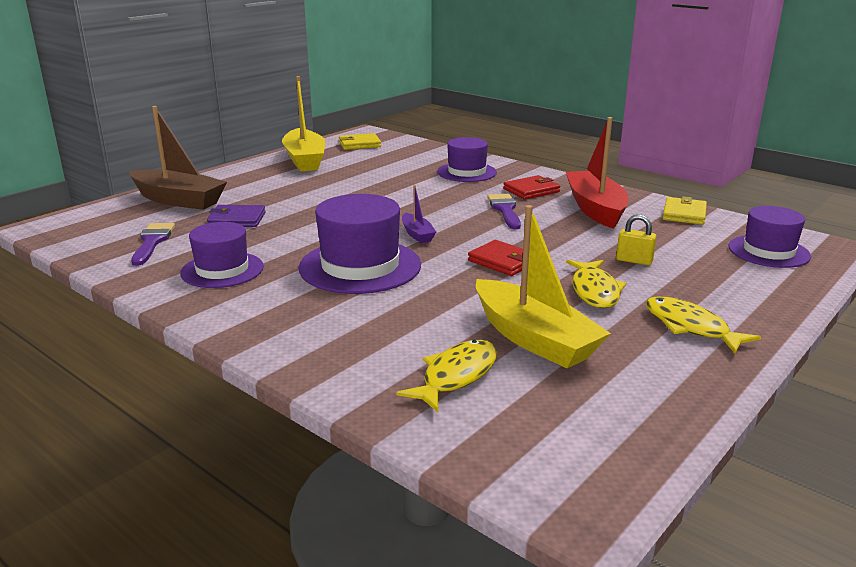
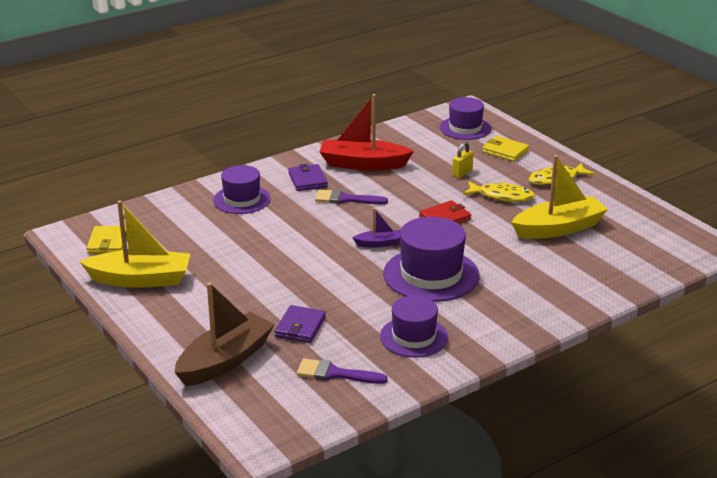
camera: 75 degrees left, 5 degrees up
yellow fish [396,340,497,412] -> none
red wallet [503,175,560,200] -> purple wallet [288,164,328,191]
yellow wallet [663,196,707,225] -> yellow wallet moved to [482,136,529,162]

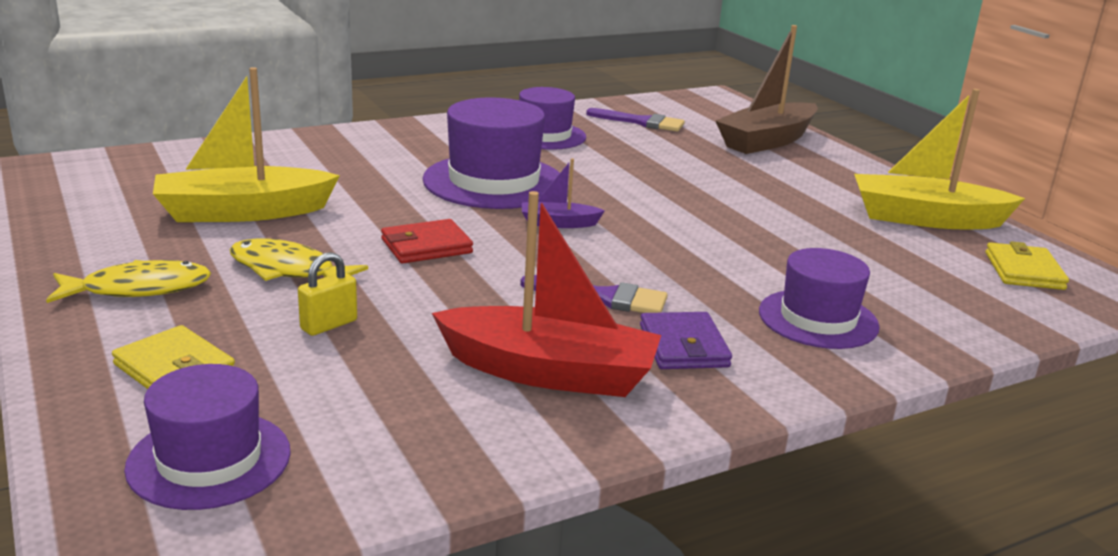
camera: 175 degrees left, 5 degrees down
purple wallet [275,305,326,343] -> none

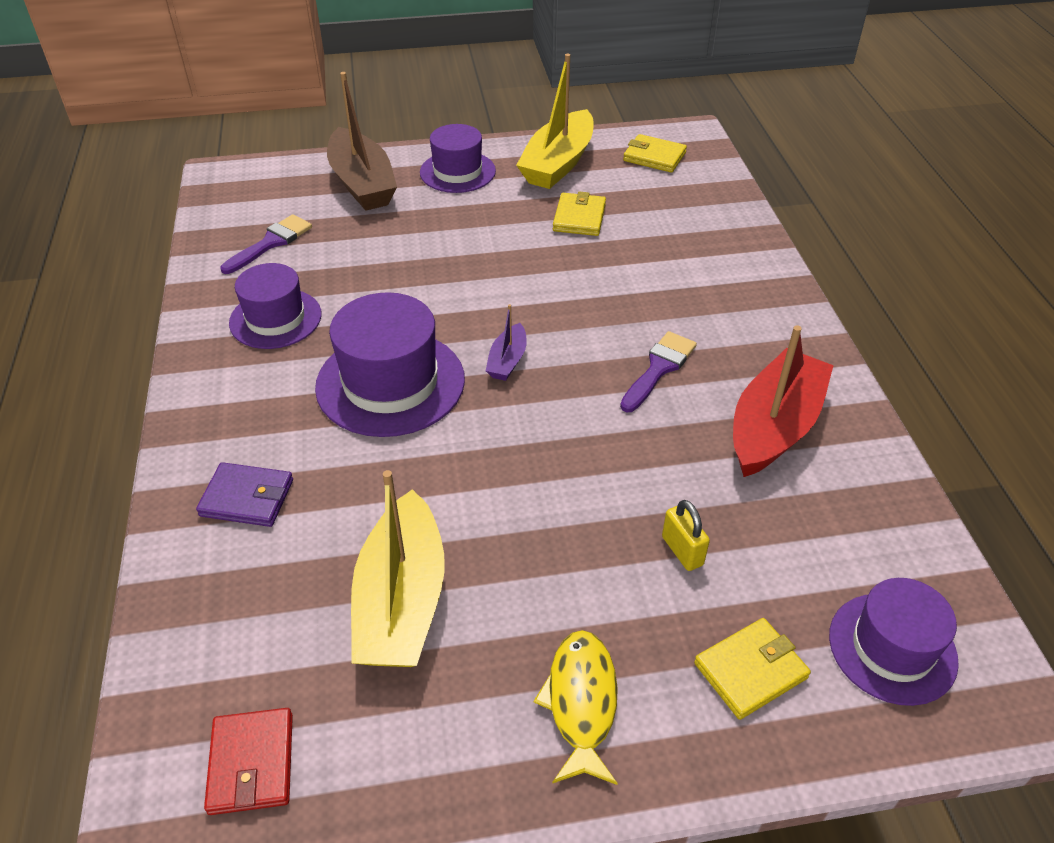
camera: 70 degrees left, 20 degrees up
yellow fish [229,238,368,281] -> none
red wallet [381,219,473,264] -> red wallet moved to [204,708,293,815]
purple wallet [640,312,732,369] -> purple wallet moved to [196,462,293,527]
purple hat [759,248,880,349] -> purple hat moved to [420,124,496,193]
none -> yellow wallet [553,191,606,236]

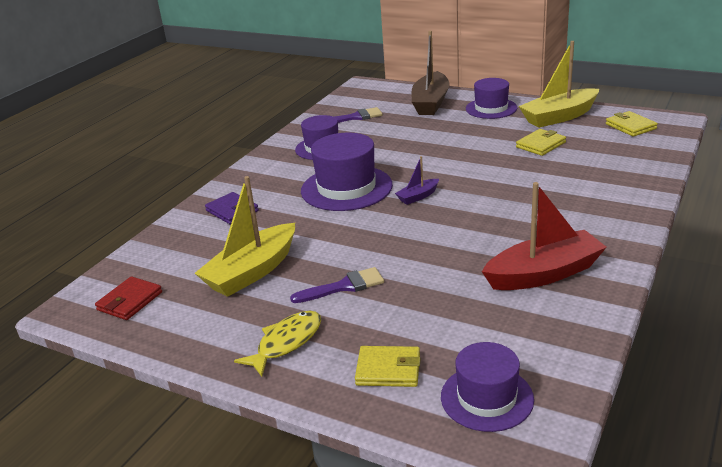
camera: 40 degrees right, 15 degrees down
purple brush [620,331,697,412] -> purple brush moved to [290,267,384,303]
yellow padlock [662,500,710,571] -> none

